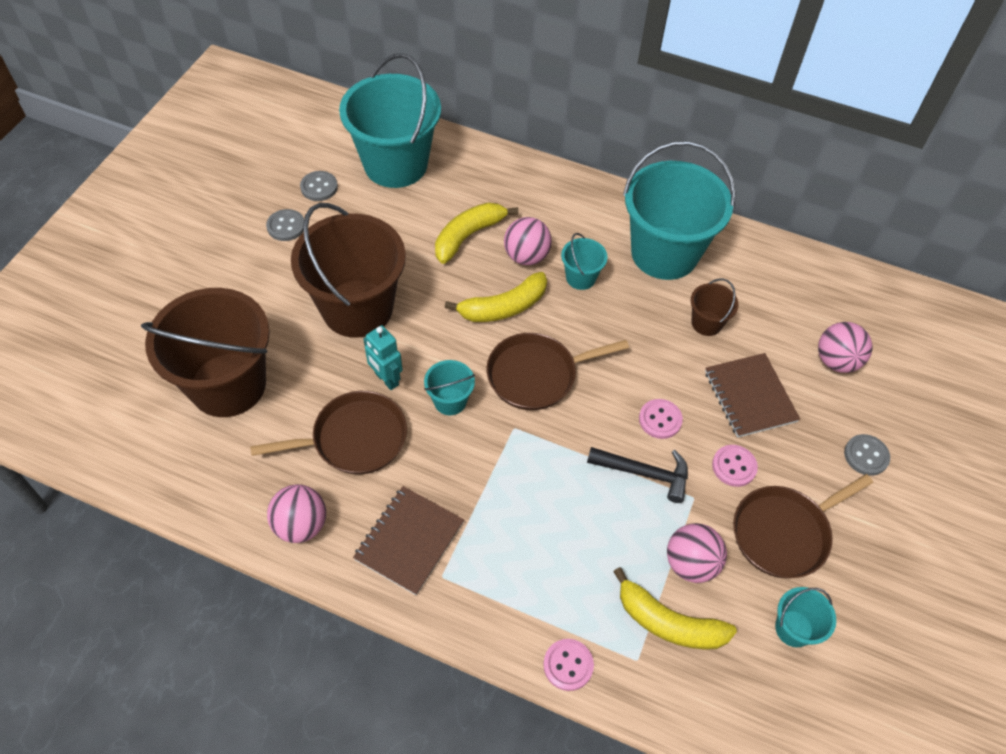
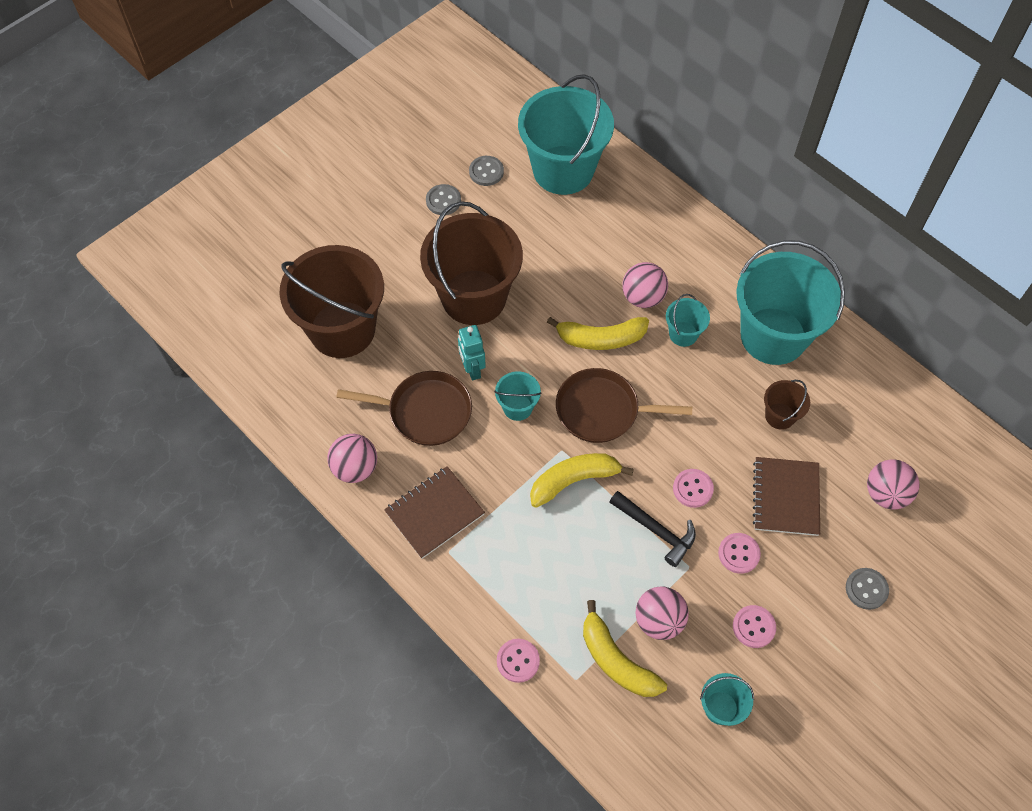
camera: 25 degrees right, 5 degrees up
yellow banana [435,202,519,264] -> yellow banana moved to [530,453,634,508]
brown pan [733,474,873,578] -> pink button [733,605,776,648]

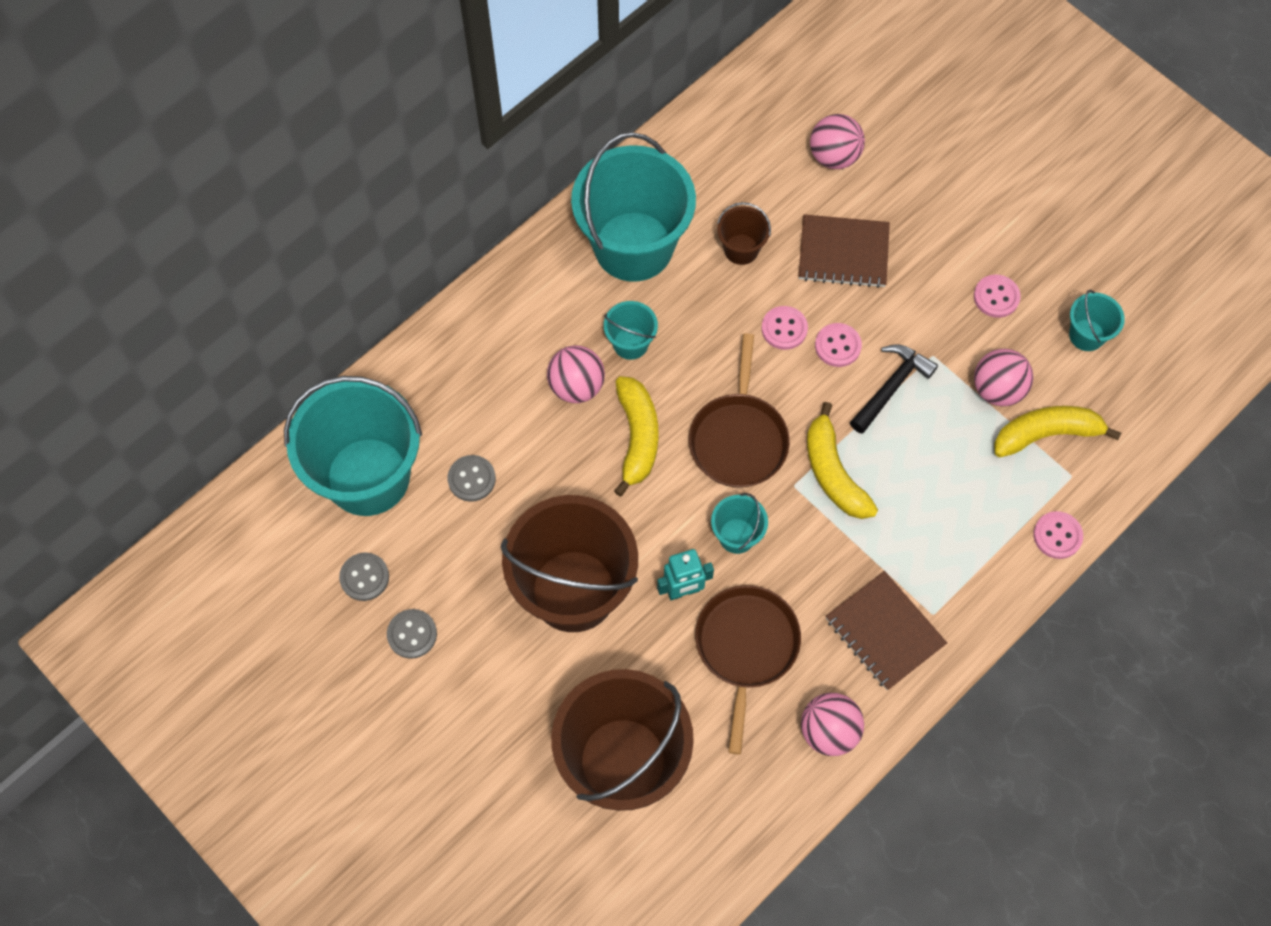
camera: 90 degrees left, 5 degrees up
yellow banana [583,600,667,697] -> yellow banana turned 150 degrees counterclockwise [994,406,1121,458]
pink button [718,533,761,574] -> pink button moved to [761,306,808,350]
grey button [846,568,889,610] -> grey button moved to [448,455,496,502]

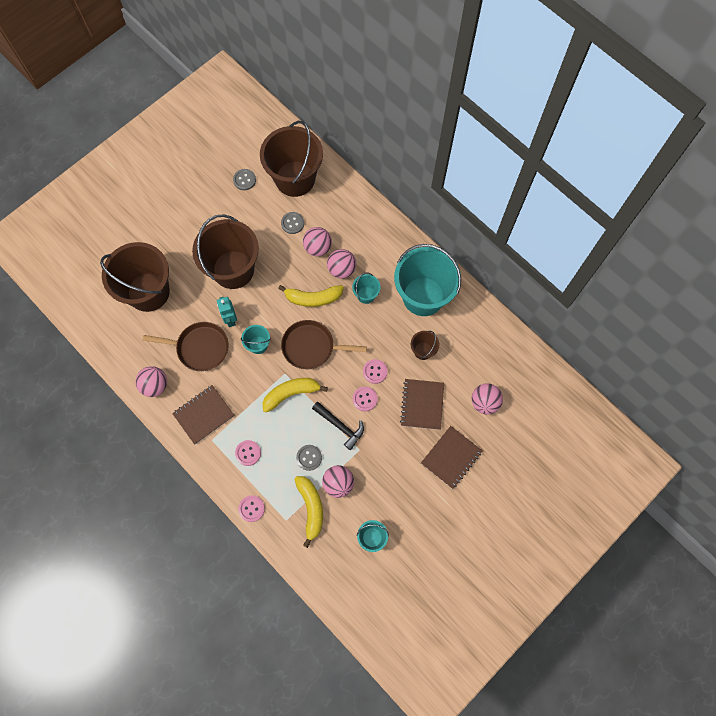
camera: 90 degrees right, 5 degrees up
turquoise bucket [284,376,422,516] -> brown bucket [260,121,323,197]
grey button [387,609,437,659] -> grey button moved to [296,445,322,471]
pink button [974,274,1021,318] -> pink button moved to [235,440,261,466]
none -> pink ball [303,227,332,256]
none -> brown notebook [421,426,482,489]

